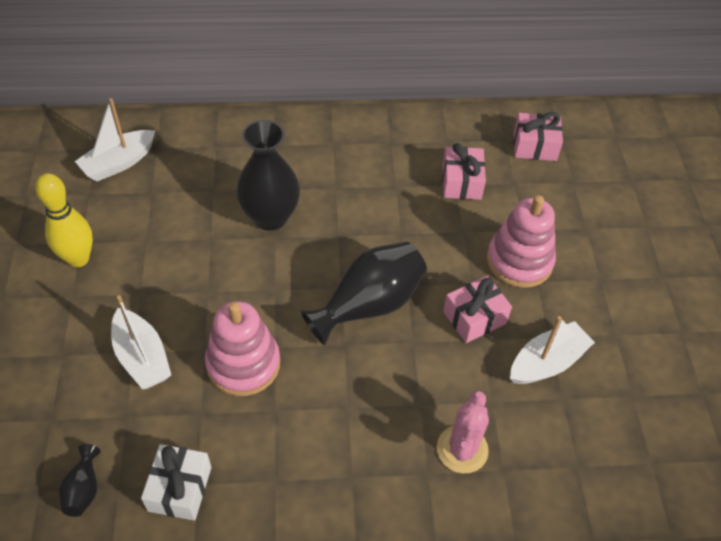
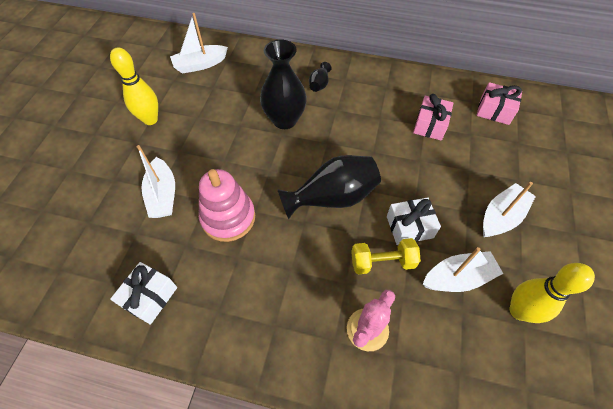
camera: 20 degrees right, 5 degrees up
black vase [59,444,101,517] -> black vase moved to [309,62,331,92]
pink gift [443,276,512,343] -> white gift [387,198,441,245]
pink stacking toy [487,195,556,288] -> none
none -> yellow dumbbell [351,238,421,274]
none -> white boat [483,182,536,237]
none -> yellow bowling pin [510,263,595,323]

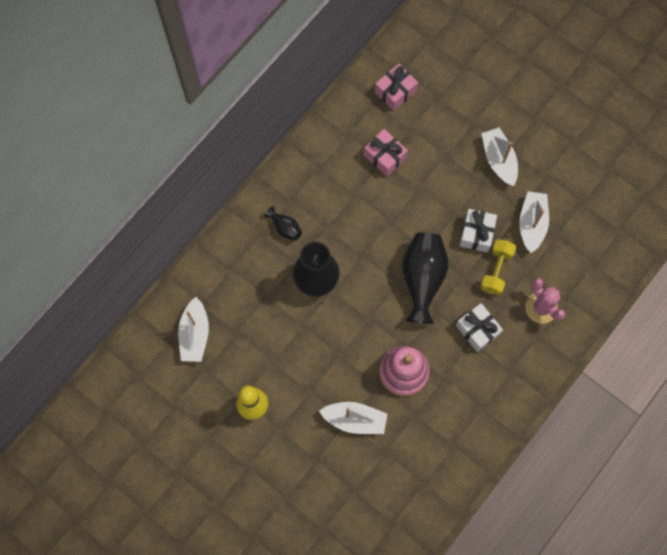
camera: 65 degrees left, 15 degrees up
white gift [110,262,177,325] -> white gift moved to [456,303,503,352]
yellow bowling pin [510,263,595,323] -> none

